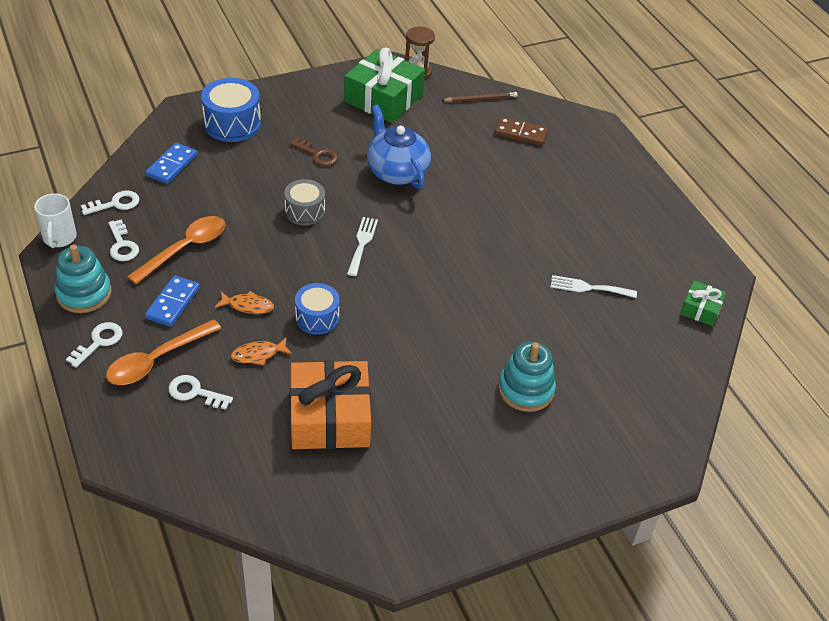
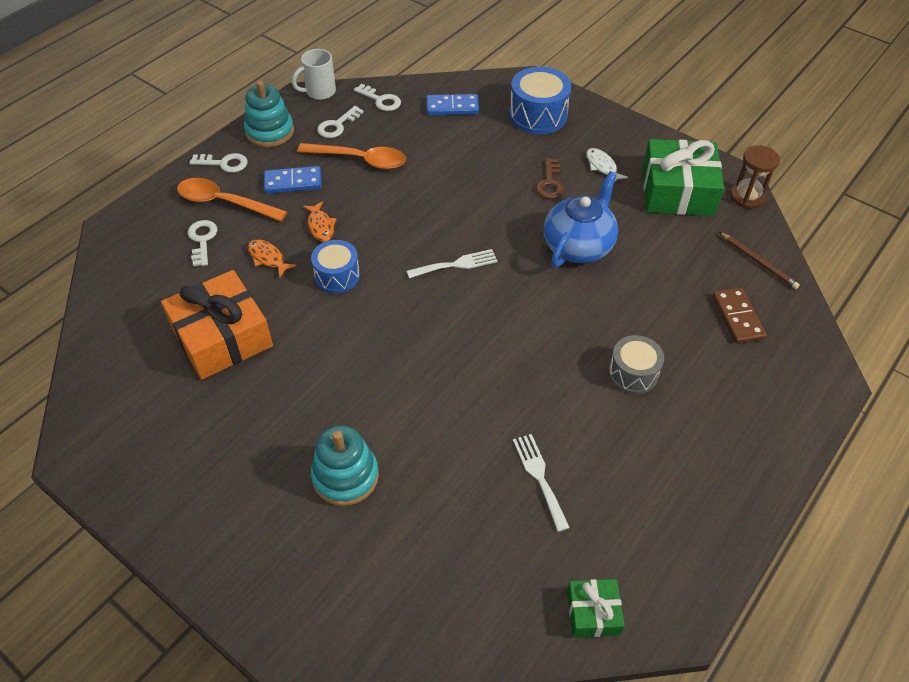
camera: 65 degrees right, 5 degrees up
grey drum [284,179,325,226] -> grey drum moved to [609,335,664,394]
none -> white fish [586,148,628,182]

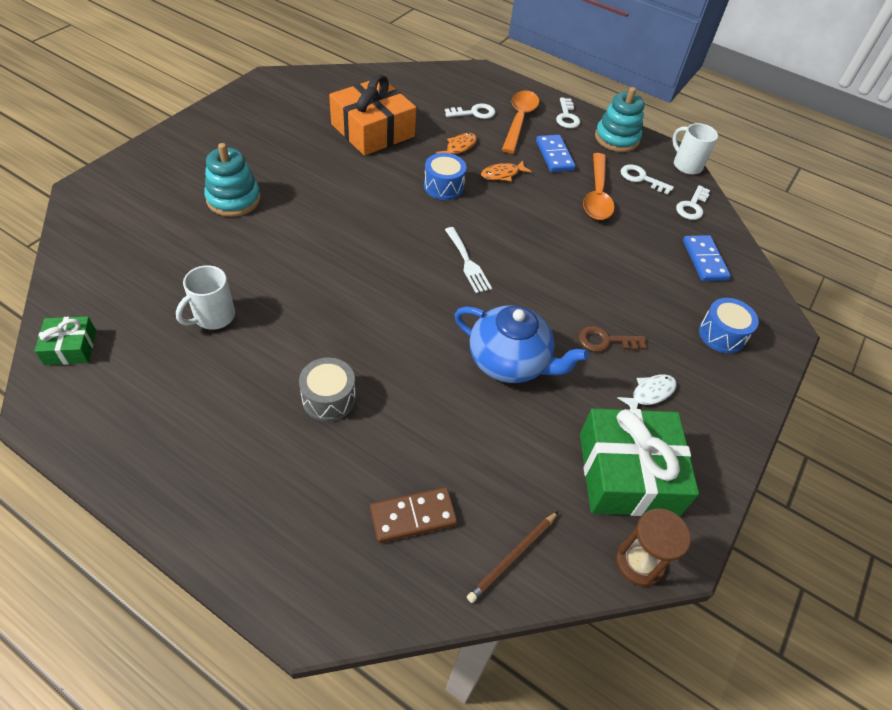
camera: 80 degrees right, 0 degrees up
blue drum [509,67,571,134] -> blue drum [699,298,759,353], size x0.66
white fork [513,434,570,532] -> white mug [176,265,235,329]

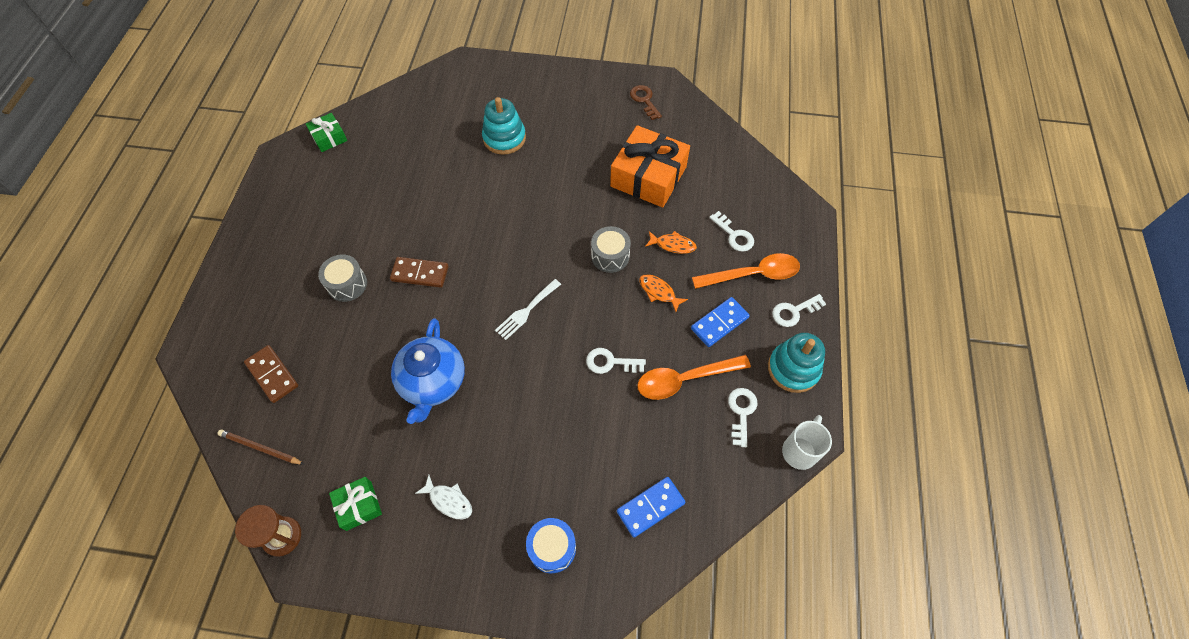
camera: 70 degrees right, 10 degrees up
white mug [176,265,235,329] -> none
blue drum [424,153,466,200] -> grey drum [591,226,631,273]
brown key [578,326,646,352] -> brown key moved to [630,85,662,120]
green gift [580,408,699,516] -> green gift [329,477,382,531], size x0.50
white key [676,185,710,220] -> white key moved to [586,348,646,374]
none -> brown domino [390,257,449,288]

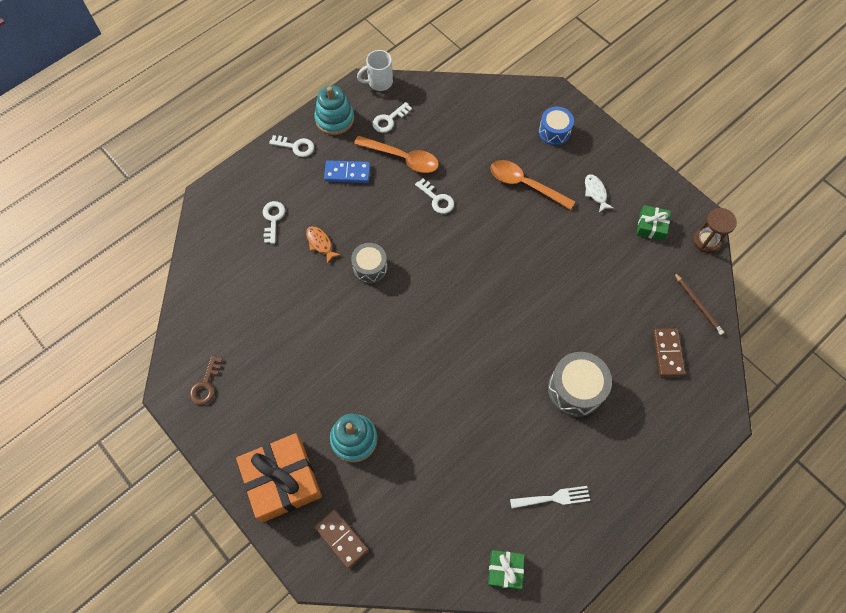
camera: 140 degrees left, 5 degrees up
grey drum [318,254,367,302] -> grey drum [548,352,612,417], size x1.52
brown domino [390,257,449,288] -> brown domino moved to [314,509,369,569]
blue teapot [391,318,465,424] -> none
white fork [495,279,561,340] -> white fork moved to [510,486,590,508]
orange gift [610,125,690,208] -> orange gift moved to [236,433,322,522]
blue domino [617,477,685,538] -> none
orange fish [639,274,688,312] -> none
orange spoon [692,253,800,289] -> orange spoon moved to [490,160,575,210]

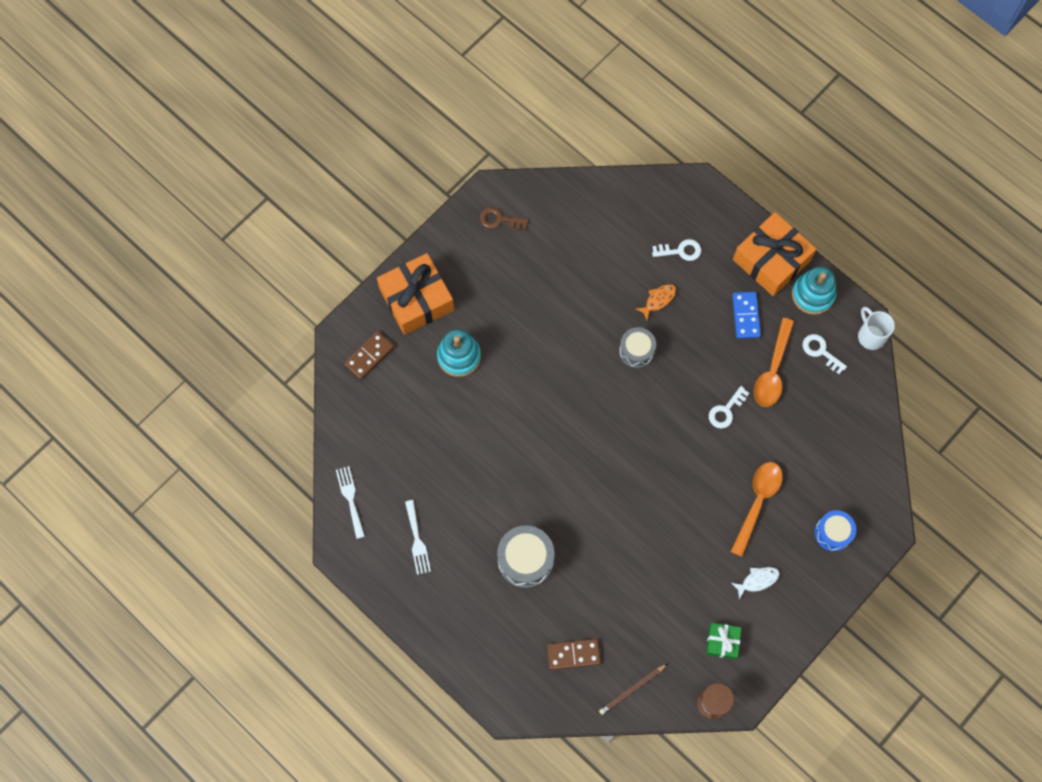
camera: 85 degrees right, 5 degrees up
white key [269,135,314,157] -> orange gift [733,212,816,296]
green gift [488,550,525,589] -> white fork [336,466,365,539]

